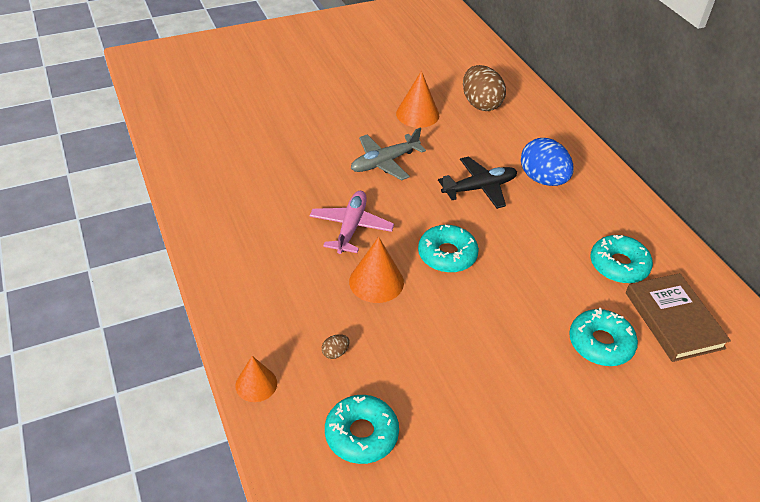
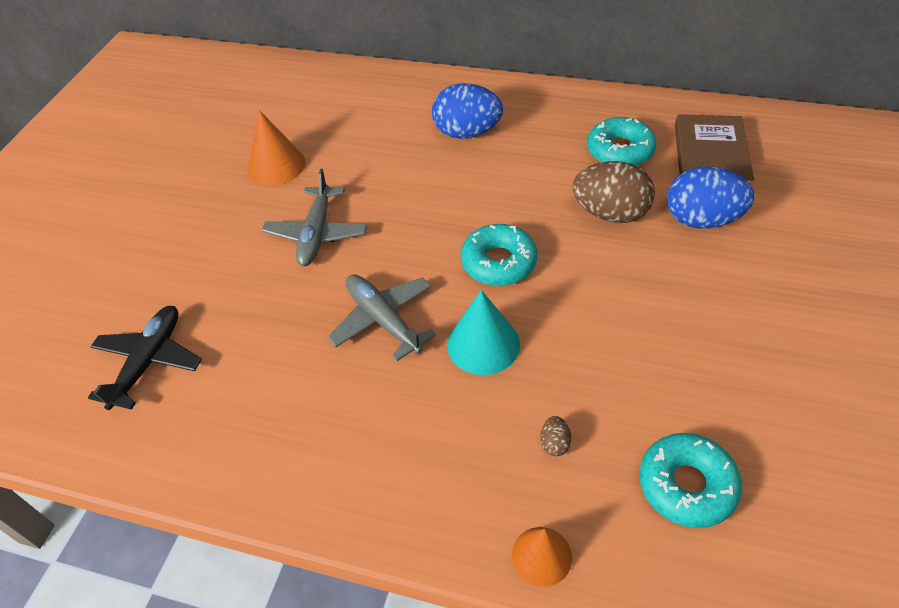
camera: 45 degrees left, 5 degrees up
pink plane [310,191,394,254] -> grey plane [328,274,436,361]
orange cone [349,237,404,303] -> turquoise cone [447,290,520,375]
black plane [438,156,517,209] -> black plane moved to [88,306,202,410]
brown egg [463,65,506,111] -> brown egg moved to [573,161,655,223]
turquoise donut [569,308,638,366] -> blue egg [667,167,755,229]
brown book [626,273,731,362] -> brown book turned 75 degrees clockwise [675,114,754,183]

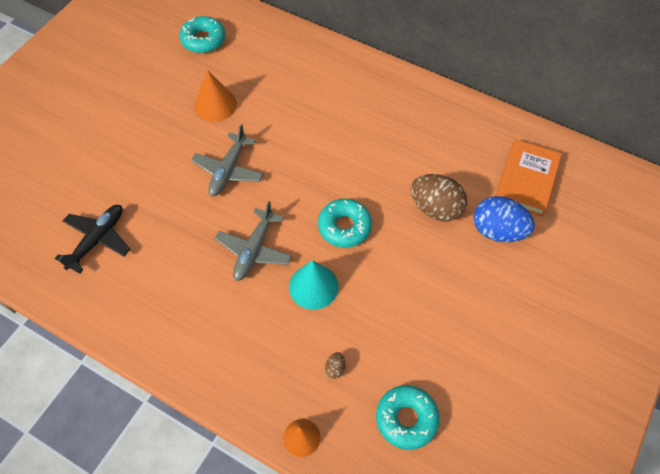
camera: 10 degrees right, 10 degrees up
grey plane [328,274,436,361] -> grey plane turned 135 degrees counterclockwise [215,201,292,281]
blue egg [432,83,503,139] -> none
turquoise donut [587,117,657,166] -> turquoise donut moved to [179,16,225,53]
brown book [675,114,754,183] -> orange book [496,139,562,216]

